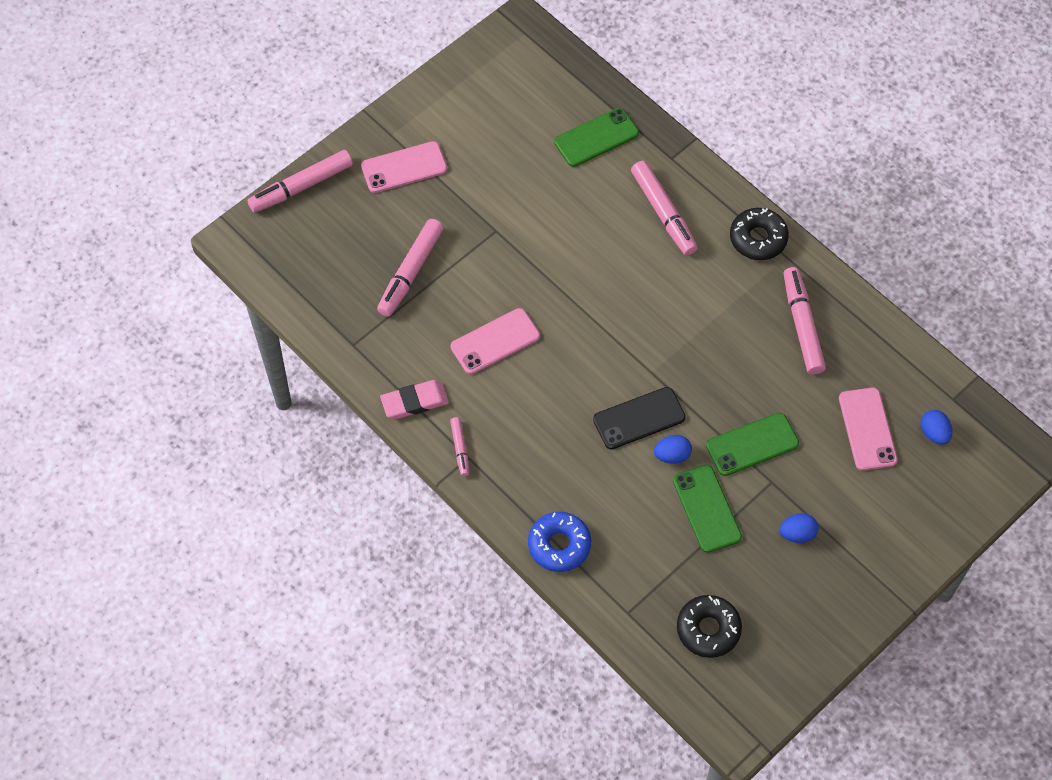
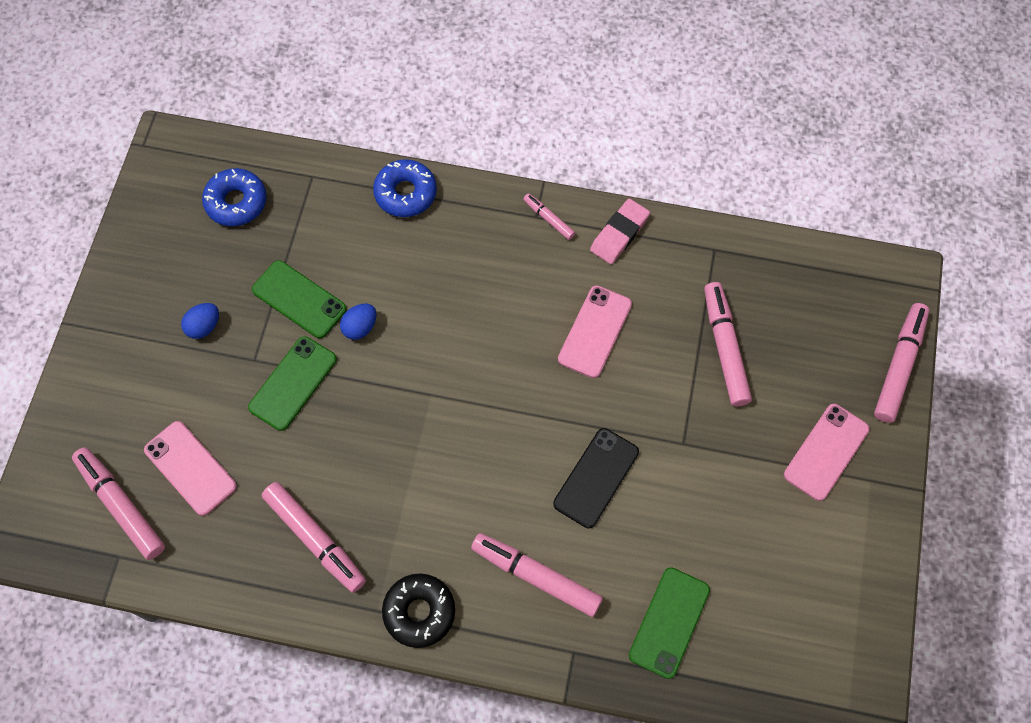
camera: 145 degrees right, 5 degrees up
black phone [593,387,686,450] -> black phone moved to [553,428,639,528]
black donut [677,595,742,658] -> blue donut [202,168,267,226]
blue egg [921,410,952,445] -> pink marker [72,447,165,560]

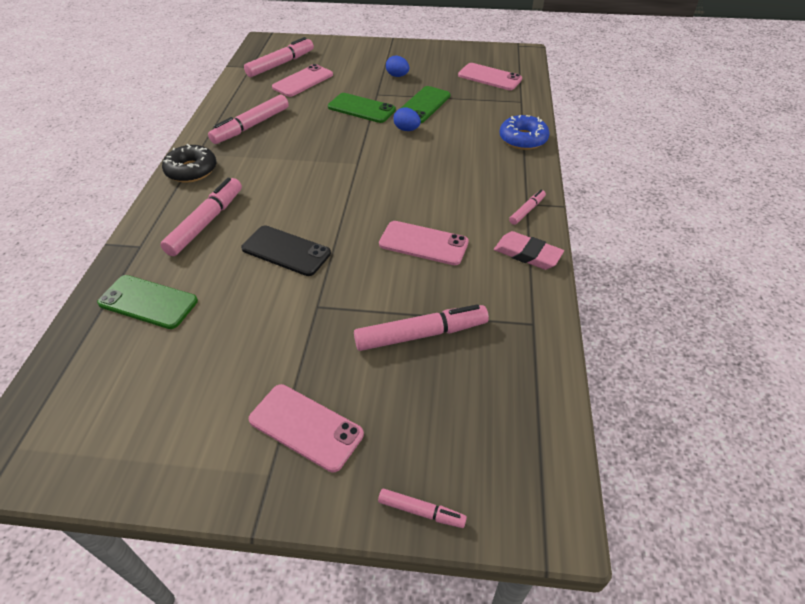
camera: 85 degrees right, 20 degrees down
blue donut [202,168,267,226] -> pink phone [458,63,522,90]
pink marker [874,303,930,423] -> pink marker [378,489,467,528], size x0.52

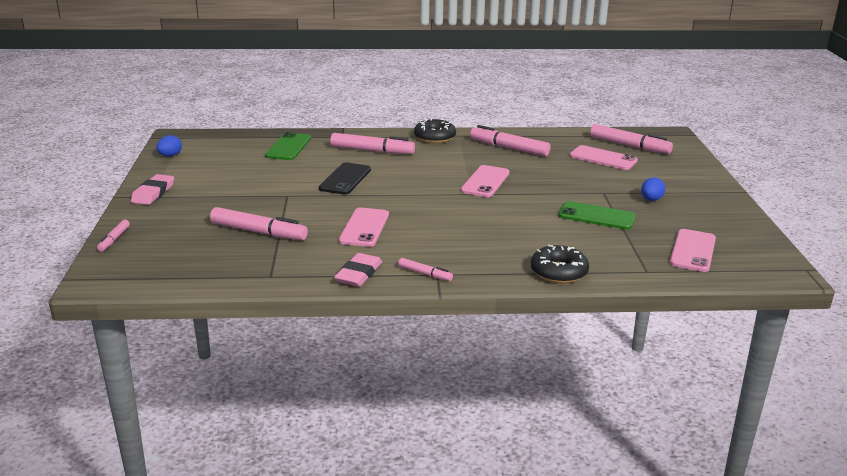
camera: 80 degrees right, 20 degrees down
pink phone [249,384,364,472] -> pink phone moved to [461,165,510,197]
green phone [328,93,396,123] -> none
pink marker [354,304,489,351] -> pink marker turned 45 degrees counterclockwise [210,207,308,240]
blue egg [393,108,421,131] -> blue egg moved to [156,135,182,156]
blue donut [499,115,550,150] -> black donut [531,245,589,283]
none -> pink eraser [131,174,174,205]

